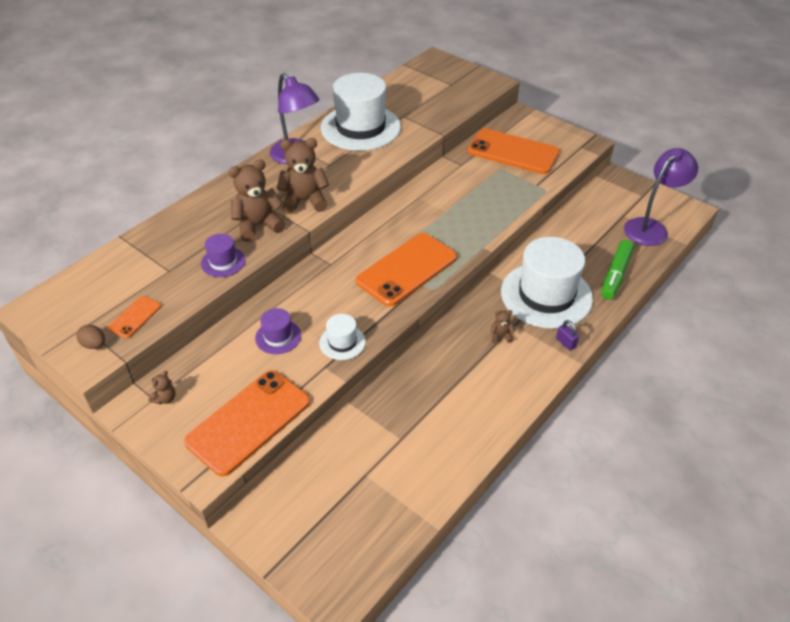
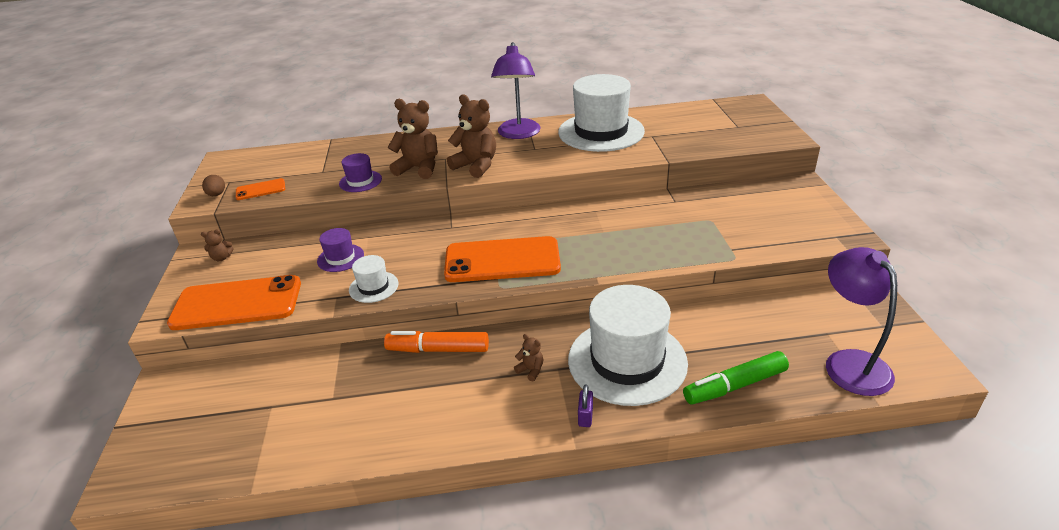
camera: 45 degrees right, 10 degrees down
orange phone [467,128,560,174] -> none
purple lamp [624,148,698,246] -> purple lamp turned 105 degrees counterclockwise [826,247,897,396]
none -> orange marker [384,331,489,353]

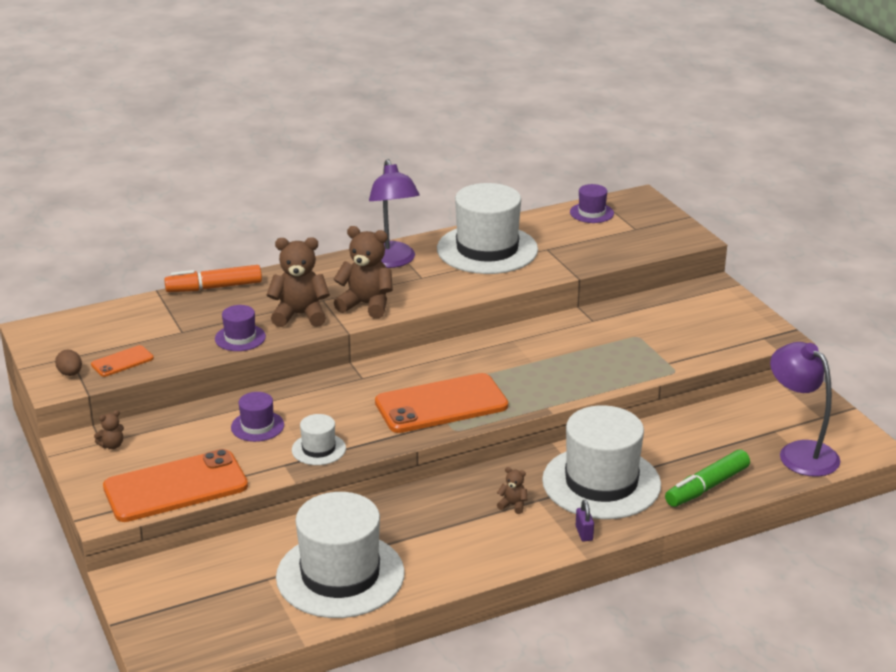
camera: 20 degrees left, 5 degrees down
orange marker [384,331,489,353] -> orange marker moved to [164,265,262,292]
none -> white hat [276,492,405,618]
none -> purple hat [570,184,614,223]

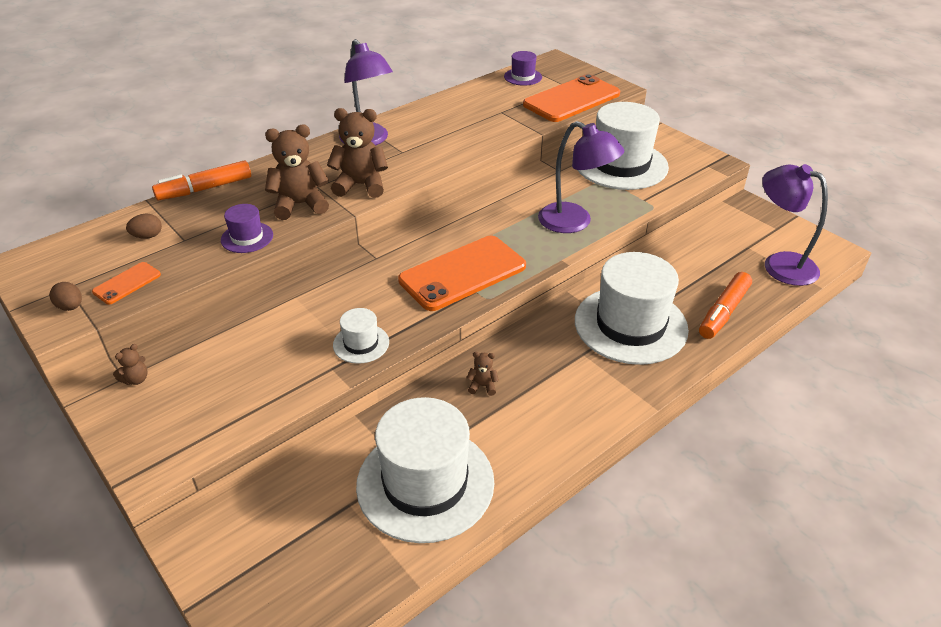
camera: 15 degrees left, 10 degrees up
orange phone [103,449,248,522] -> orange phone moved to [523,74,620,122]
purple hat [231,392,284,442] -> none
white hat [437,183,538,274] -> white hat moved to [578,102,669,190]
brown teddy bear [497,467,527,514] -> brown teddy bear moved to [467,352,499,396]
purple padlock [576,500,594,541] -> none
green marker [665,450,750,507] -> orange marker [699,272,752,339]
none -> brown egg [126,214,162,239]
none -> purple lamp [538,121,625,233]

